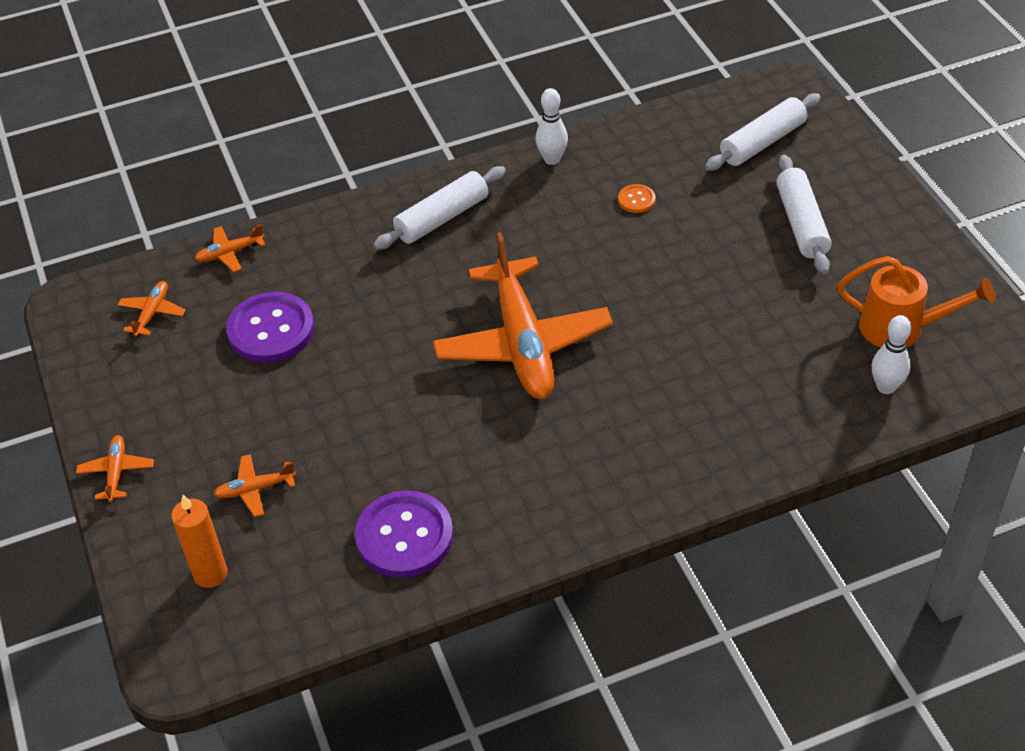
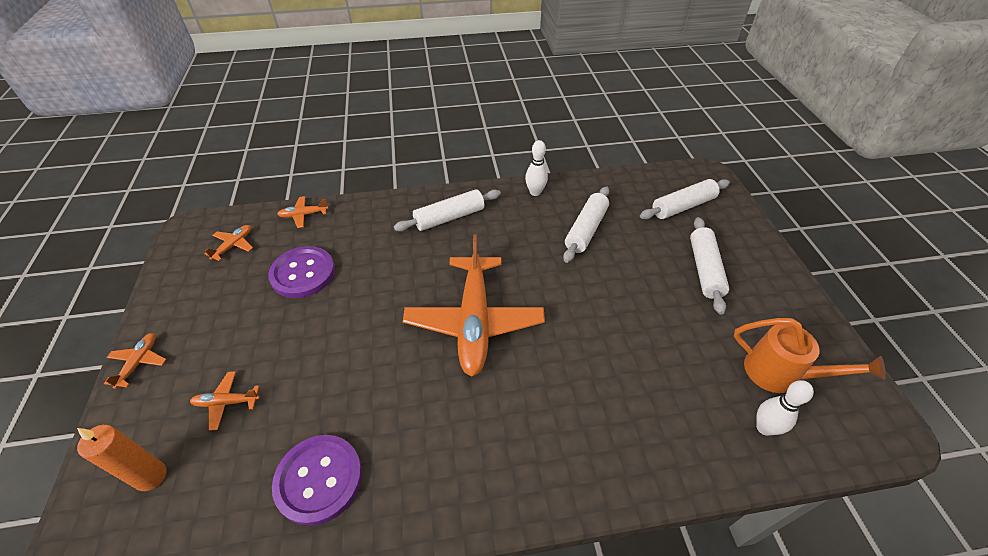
camera: 10 degrees right, 0 degrees up
orange button [618,184,656,213] -> white rolling pin [563,187,609,263]

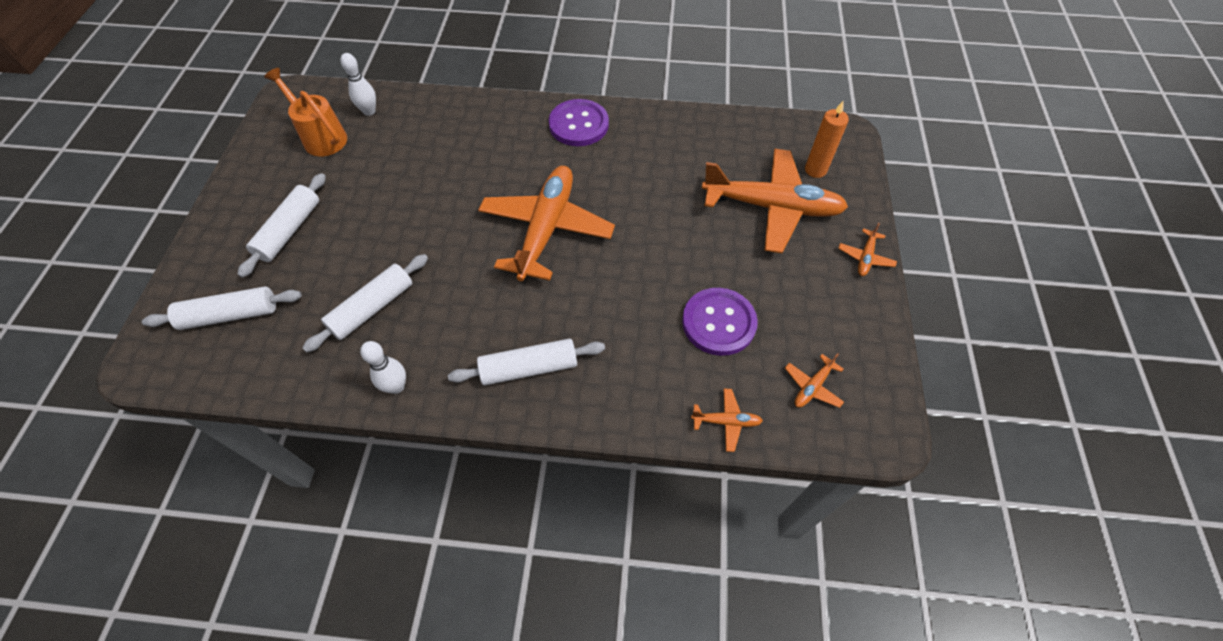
camera: 165 degrees left, 10 degrees up
orange plane [190,371,260,431] -> orange plane [702,149,848,253], size x2.47
purple button [272,435,362,526] -> purple button moved to [549,99,609,146]

